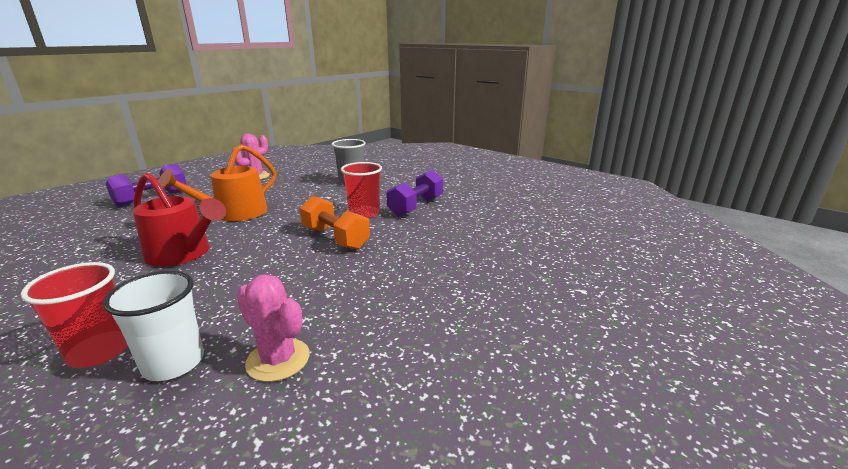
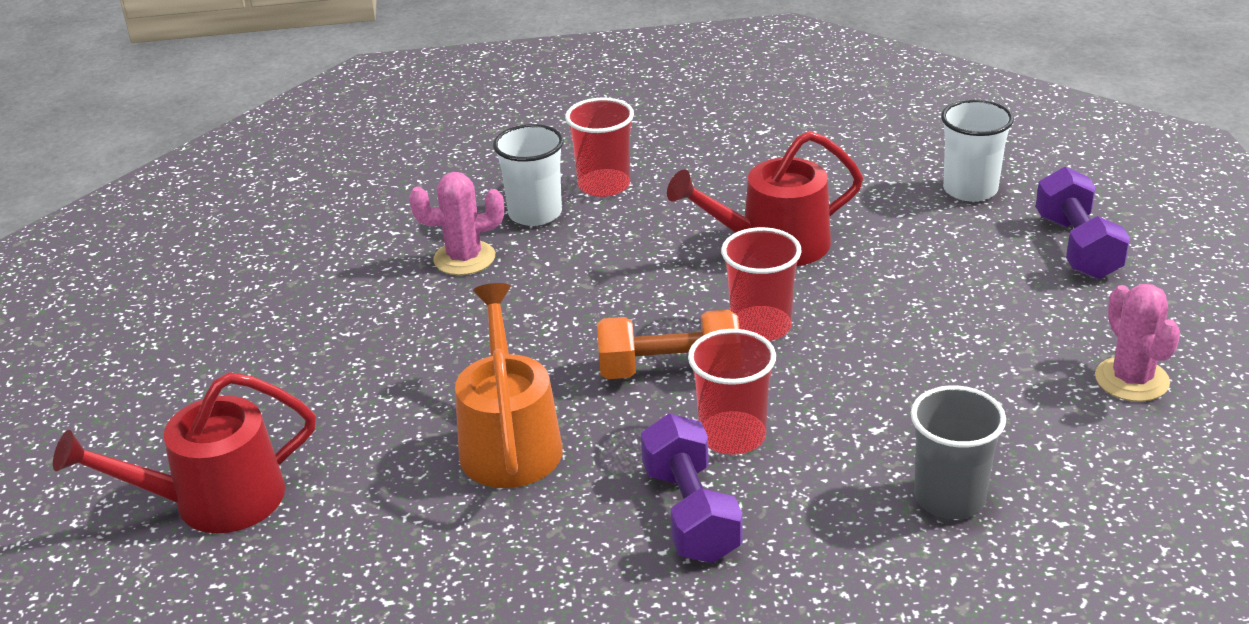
camera: 135 degrees right, 10 degrees up
orange watering can [158,144,276,221] -> orange watering can moved to [455,283,563,488]
none -> red watering can [53,372,316,533]
none -> red cup [721,227,802,341]
none -> white cup [941,99,1014,202]

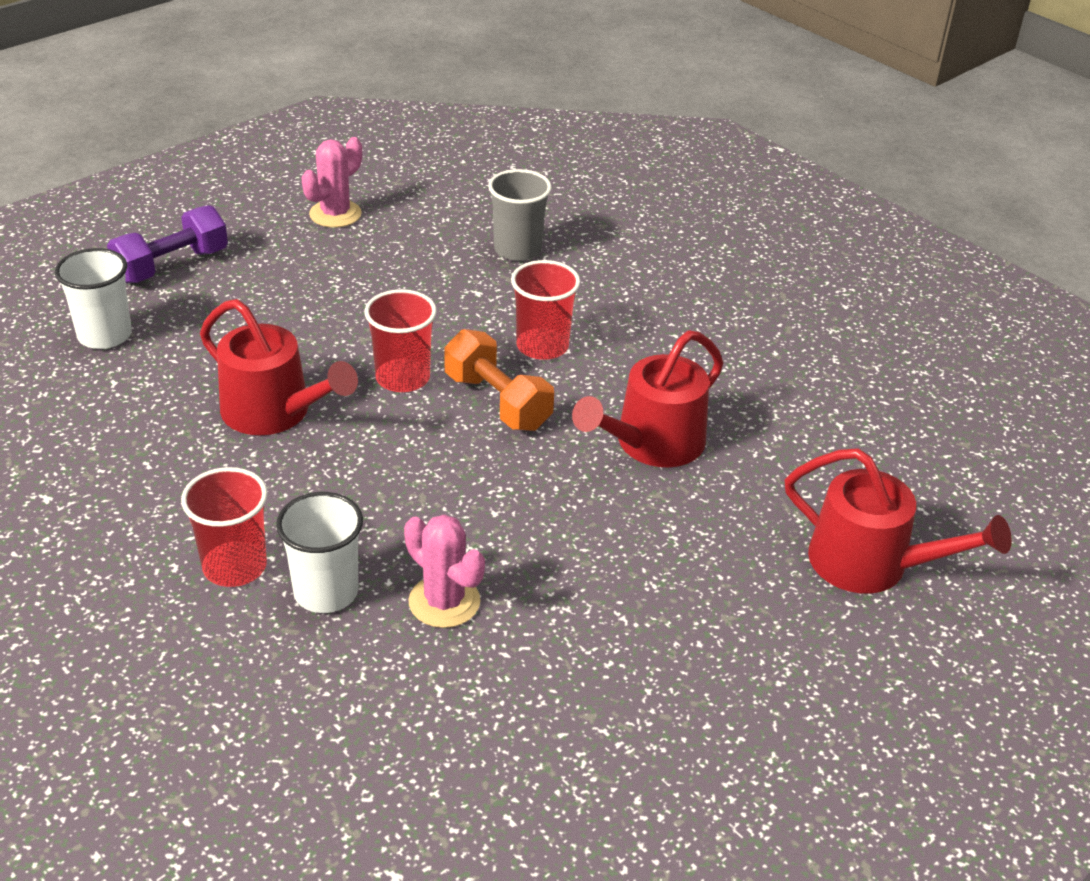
camera: 130 degrees left, 5 degrees up
orange watering can [455,283,563,488] -> red watering can [572,330,723,467]
purple dumbbell [641,414,743,563] -> none

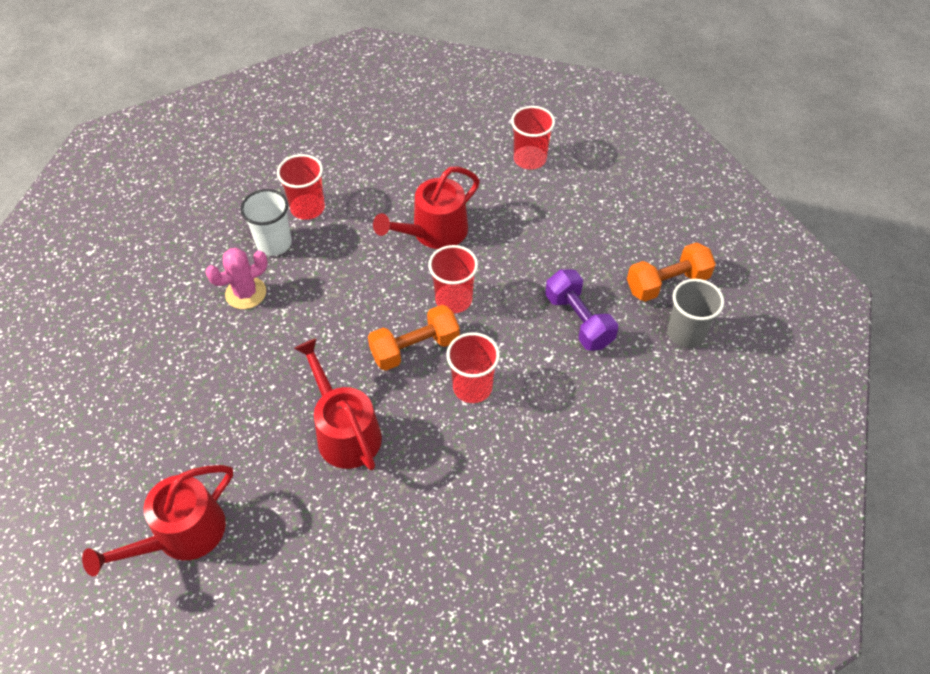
camera: 105 degrees right, 15 degrees up
white cup [55,248,132,349] -> red cup [511,106,555,170]
purple dumbbell [107,205,228,283] -> purple dumbbell moved to [545,269,618,351]
pink cactus [301,137,362,228] -> orange dumbbell [627,242,716,302]
grey cup [488,169,552,261] -> grey cup moved to [667,279,724,348]

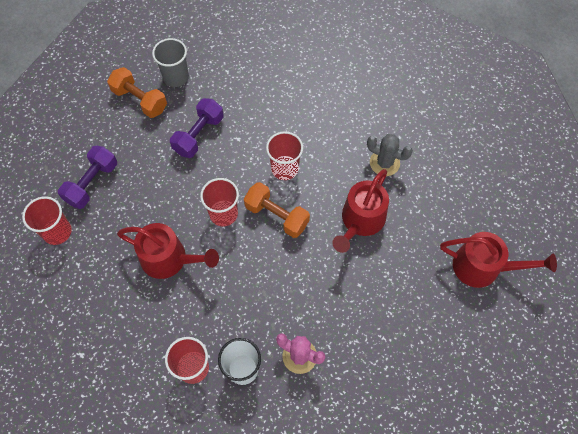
camera: 120 degrees left, 10 degrees up
none -> purple dumbbell [58,145,117,209]
none -> grey cactus [367,134,413,176]

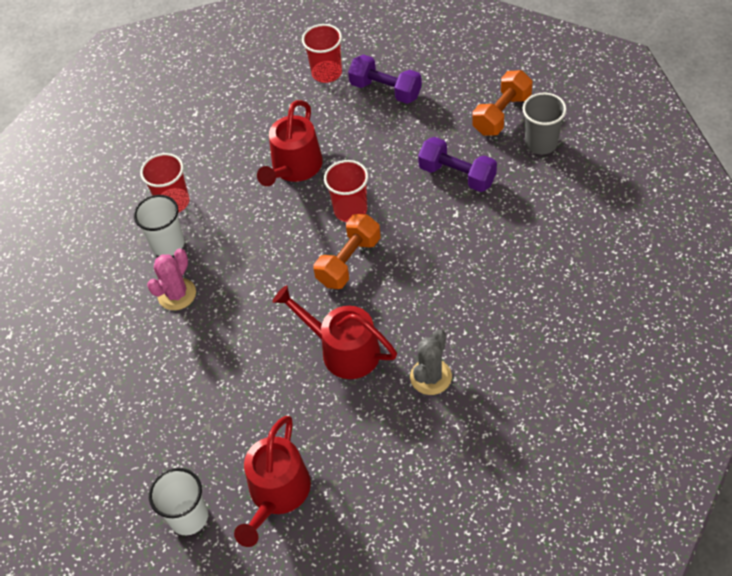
camera: 95 degrees right, 10 degrees down
red cup [266,131,303,180] -> none
none -> white cup [149,468,208,535]

